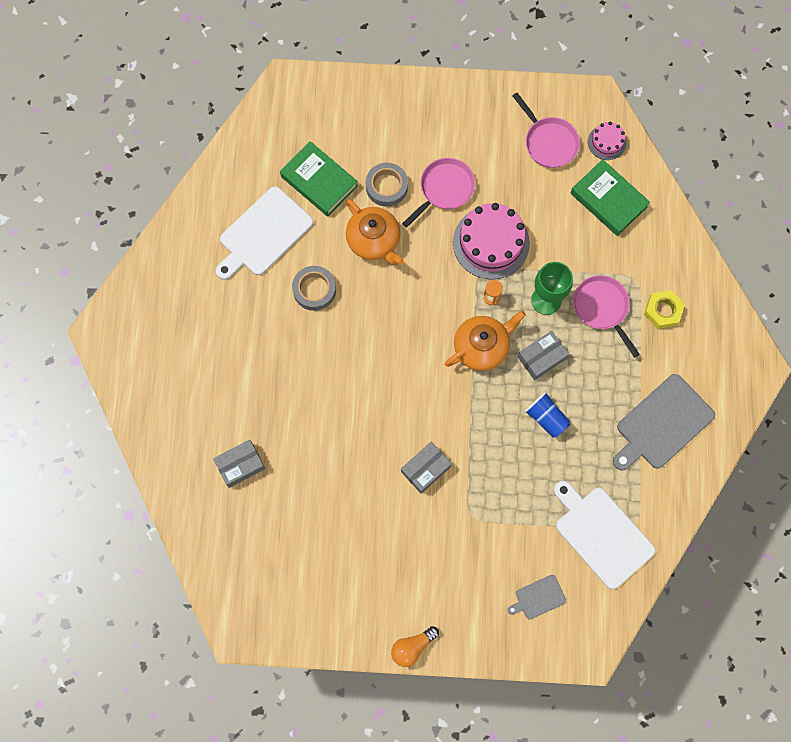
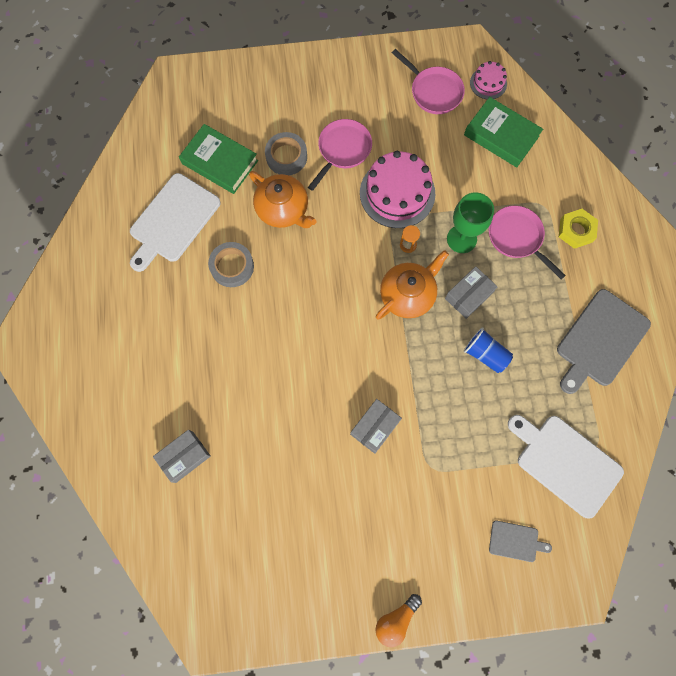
camera: 10 degrees left, 0 degrees up
grey cutting board [508,575,566,619] -> grey cutting board turned 135 degrees counterclockwise [489,521,552,562]

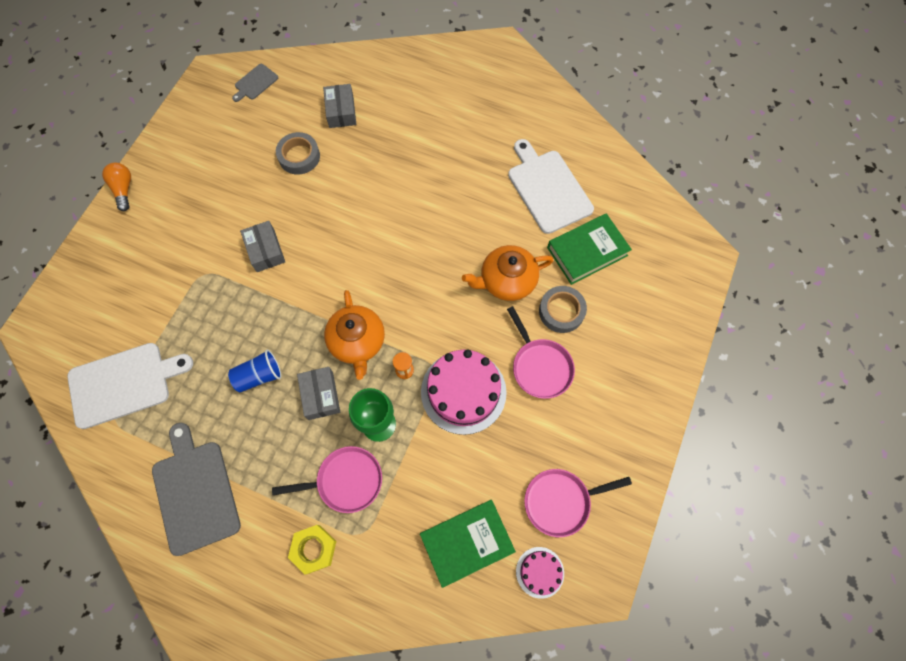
camera: 120 degrees right, 5 degrees down
grey tape [208,242,254,287] -> grey tape moved to [276,132,320,175]
grey cutting board [489,521,552,562] -> grey cutting board moved to [232,64,278,102]

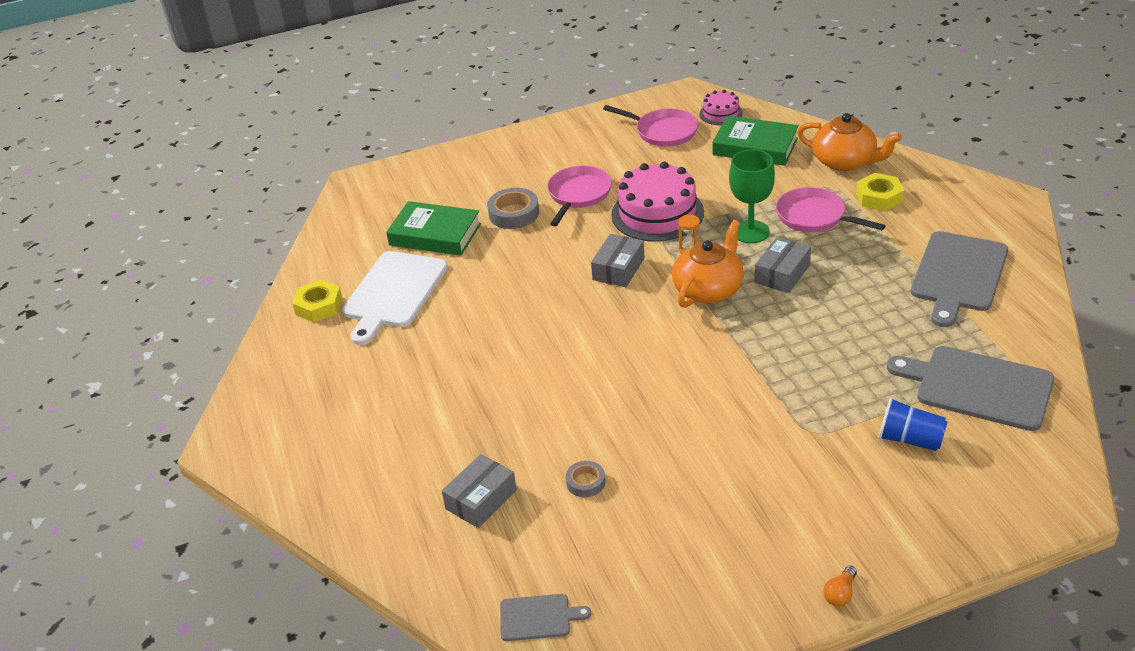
camera: 130 degrees left, 30 degrees down
white cutting board [67,343,193,429] -> grey cutting board [887,346,1055,431]
orange light bulb [102,163,131,211] -> orange light bulb [823,566,857,606], size x0.65
blue cup [228,350,281,392] -> blue cup moved to [878,397,948,451]
grey box [240,221,285,272] -> grey box moved to [591,234,644,287]
grey tape [276,132,320,175] -> grey tape [566,461,605,497], size x0.60
orange teapot [462,245,554,301] -> orange teapot moved to [797,113,902,171]
none -> yellow nut [292,280,342,322]

